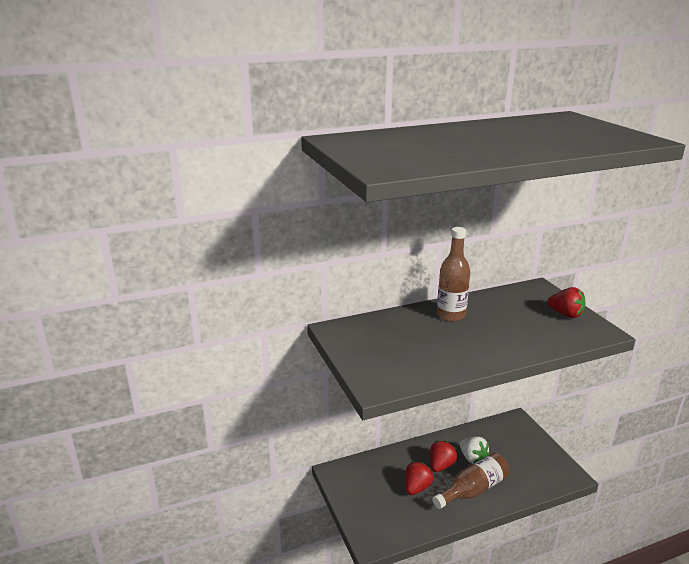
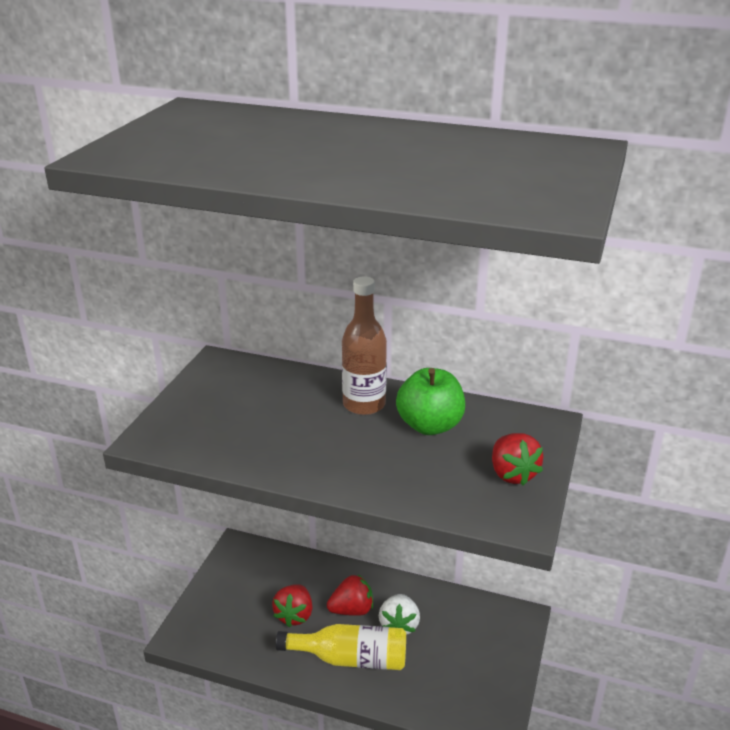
camera: 40 degrees right, 5 degrees up
red strawberry [405,462,434,495] -> red strawberry turned 120 degrees clockwise [272,584,312,627]
brown bottle [432,453,509,509] -> yellow bottle [276,624,406,670]
none -> green apple [396,368,465,435]

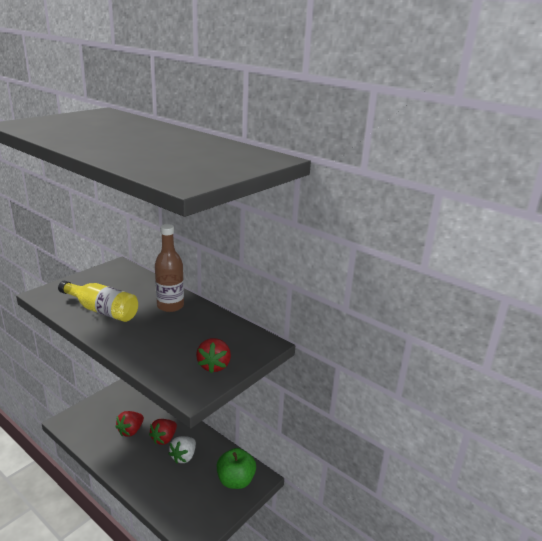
camera: 20 degrees right, 5 degrees down
yellow bottle [276,624,406,670] -> yellow bottle moved to [58,281,138,322]
red strawberry [327,574,373,616] -> red strawberry turned 120 degrees clockwise [149,419,177,445]
green apple [396,368,465,435] -> green apple moved to [217,448,256,489]

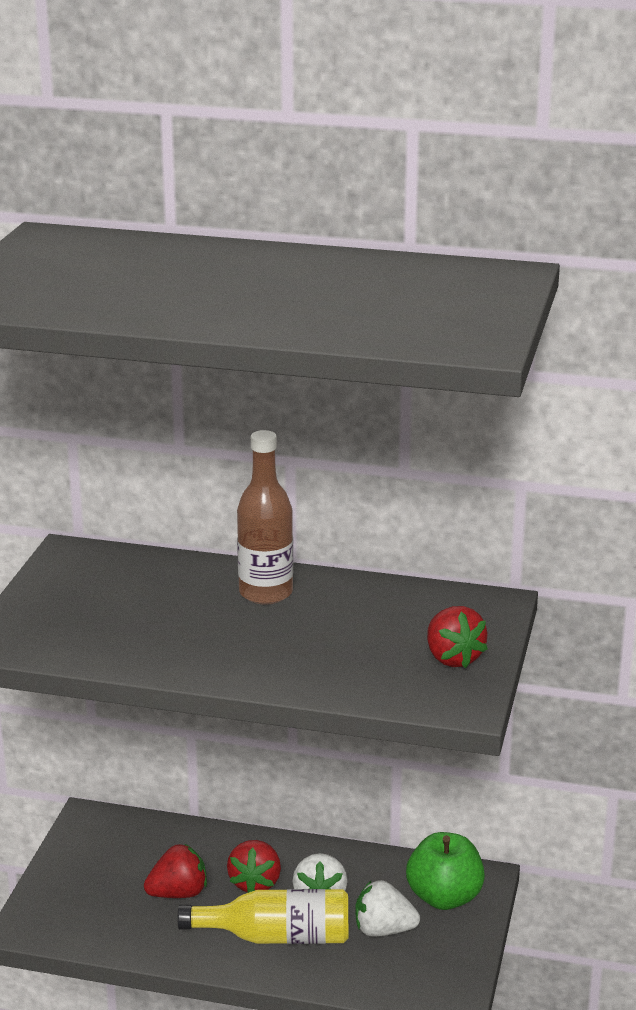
camera: 25 degrees left, 0 degrees up
yellow bottle [58,281,138,322] -> yellow bottle moved to [178,889,349,944]
red strawberry [115,411,144,437] -> red strawberry turned 120 degrees counterclockwise [144,844,207,898]
none -> white strawberry [355,880,420,937]

